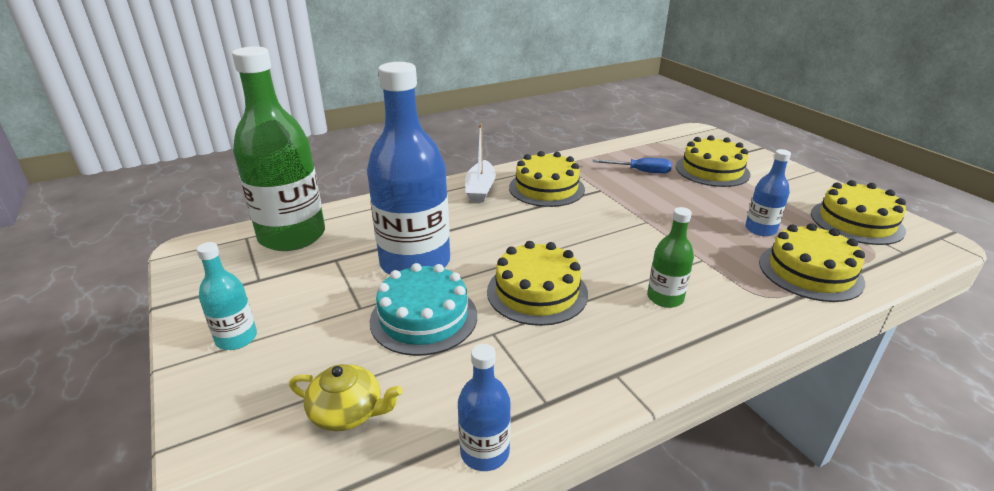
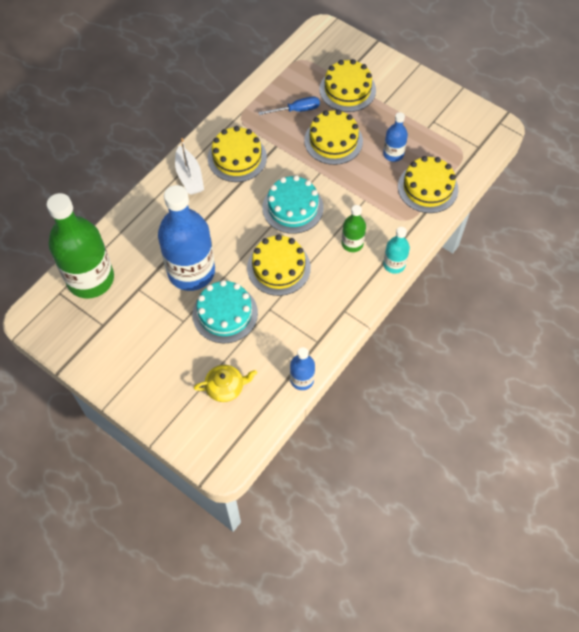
camera: 25 degrees left, 30 degrees up
turquoise bottle [196,242,257,350] -> turquoise bottle moved to [383,227,410,274]
yellow cake [811,180,906,245] -> yellow cake moved to [304,109,363,165]
none -> turquoise cake [262,175,324,234]

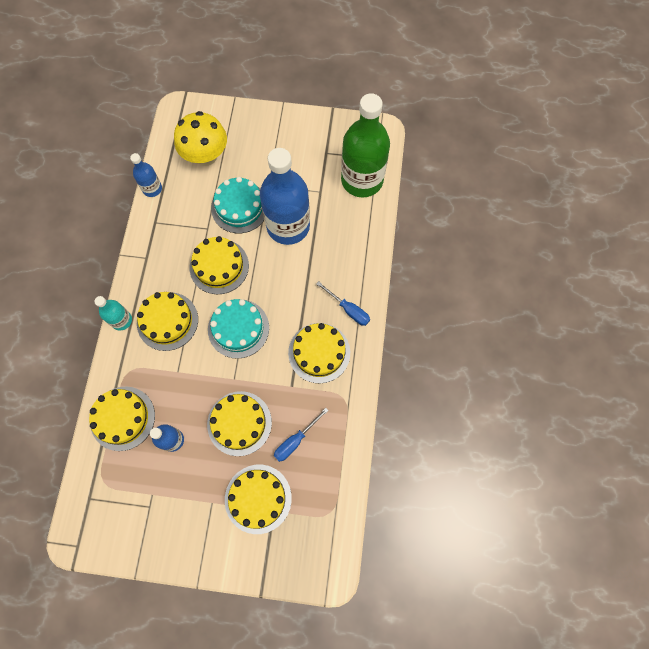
camera: 150 degrees right, 10 degrees up
white boat [175,138,204,195] -> blue screwdriver [316,281,370,326]
yellow teapot [194,365,257,402] -> yellow mushroom [174,111,227,166]
green bottle [342,205,366,252] -> yellow cake [137,292,198,351]

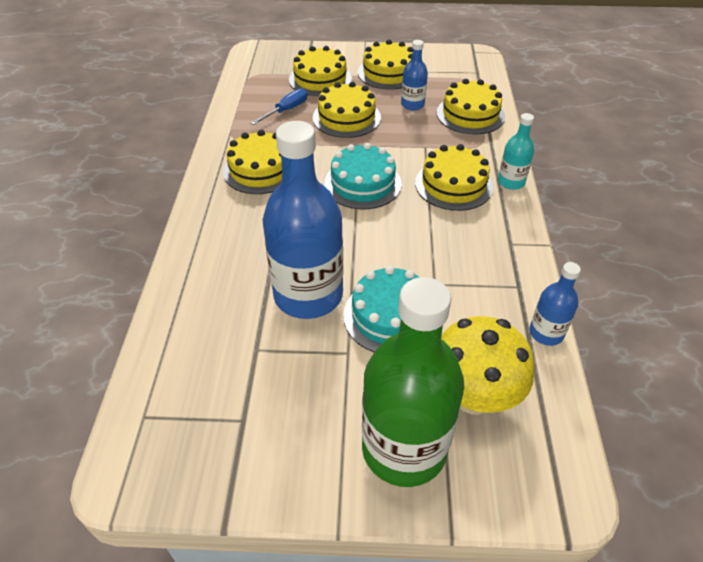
camera: 175 degrees right, 25 degrees down
yellow cake [190,236,249,294] -> yellow cake moved to [358,40,413,90]
blue screwdriver [316,281,370,326] -> none
green bottle [341,93,390,197] -> green bottle moved to [362,277,464,487]

